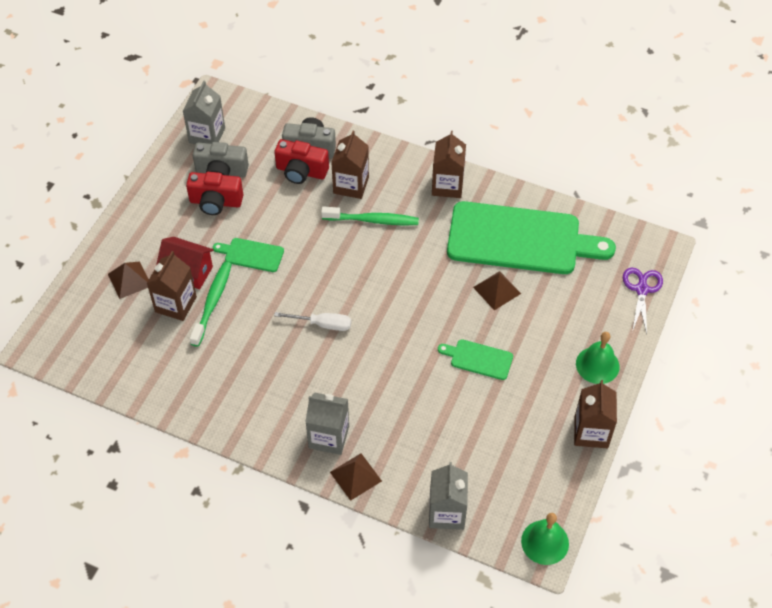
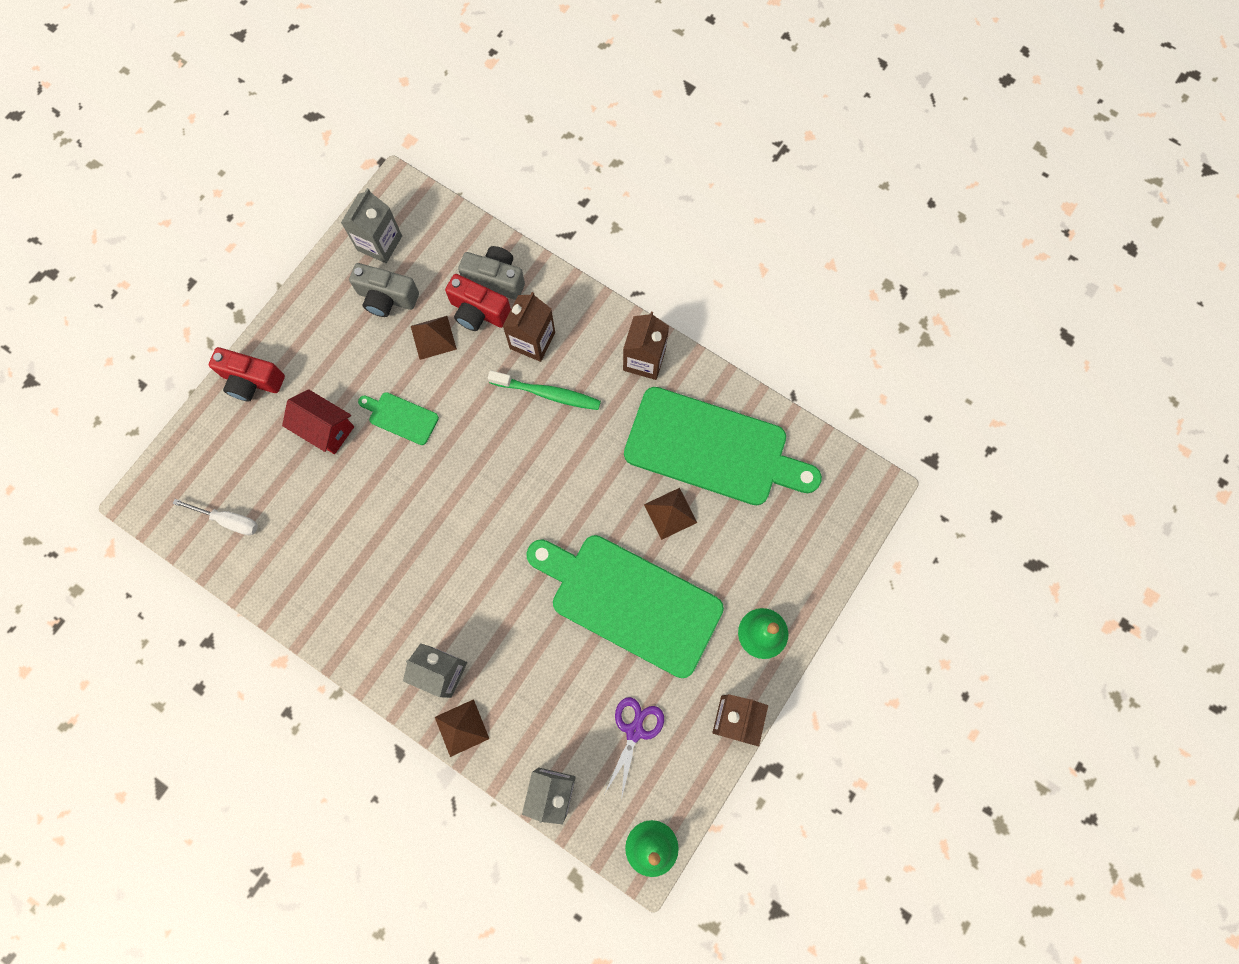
camera: 10 degrees right, 20 degrees up
brown pyramid [108,262,149,299] -> brown pyramid moved to [411,316,457,360]
brown carton [147,251,197,321] -> none
red camera [186,172,243,215] -> red camera moved to [209,347,285,401]
green toothbrush [190,262,232,347] -> none
white screwdriver [274,312,351,331] -> white screwdriver moved to [172,499,258,535]
green cutting board [438,339,513,380] -> green cutting board [526,535,724,678], size x2.35
purple scissors [623,267,663,334] -> purple scissors moved to [605,697,664,800]

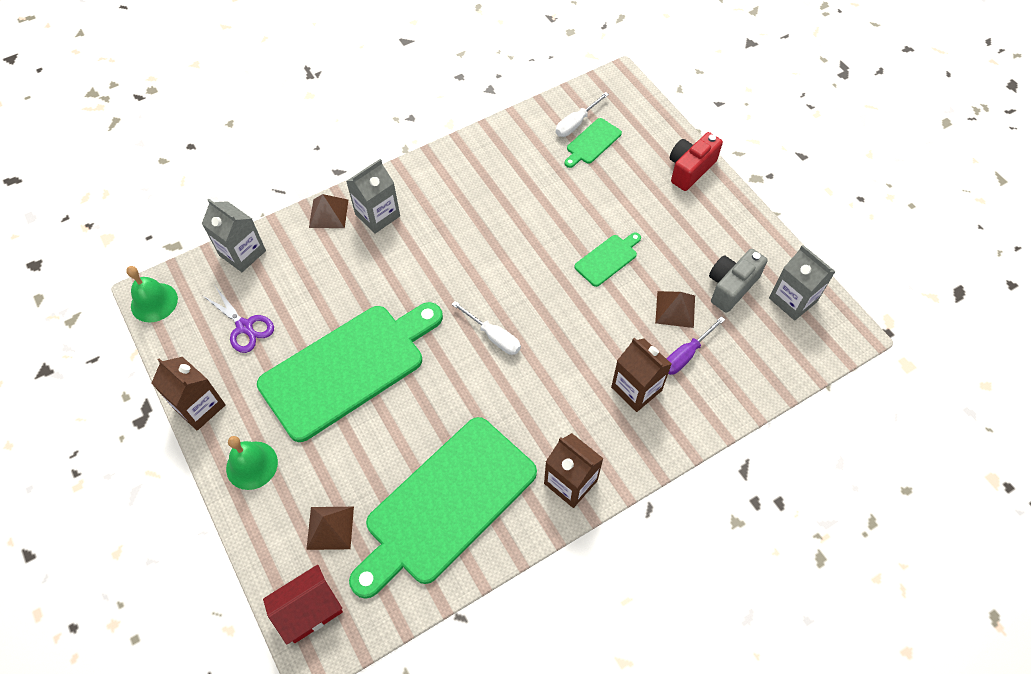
camera: 115 degrees right, 15 degrees down
red house [282,389,354,454] -> red house moved to [263,565,343,644]
red camera [445,274,511,331] -> purple screwdriver [667,316,725,375]
grey camera [458,246,525,300] -> none
green toothbrush [488,370,601,410] -> none
brown pyramid [644,488,697,540] -> brown pyramid moved to [306,507,354,550]
none -> white screwdriver [451,301,521,355]
none -> green cutting board [564,118,622,168]

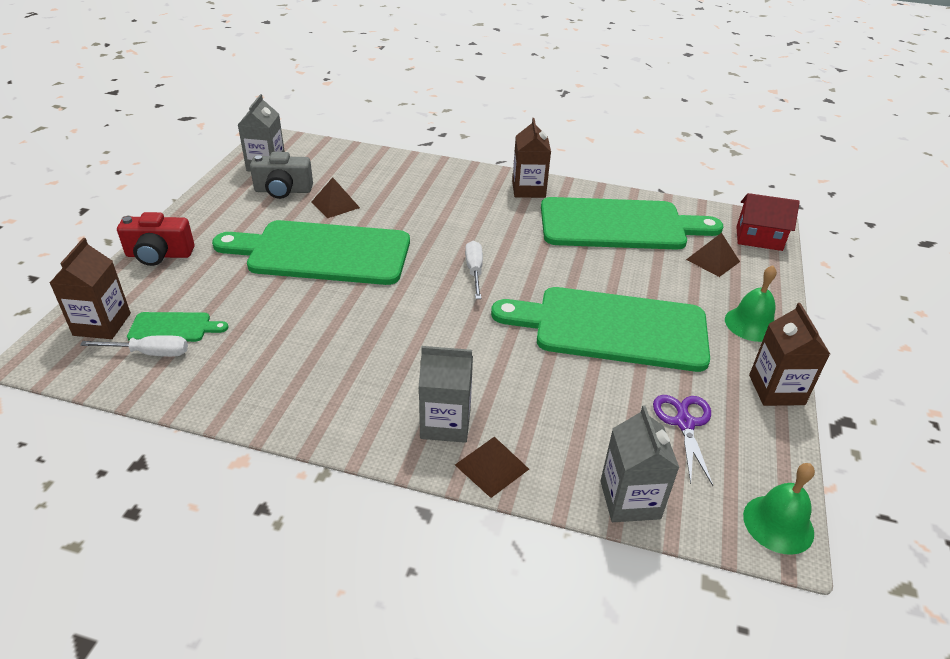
camera: 135 degrees left, 20 degrees down
green cutting board [575,232,641,287] -> green cutting board [212,220,410,285], size x2.35
brown carton [611,338,671,412] -> brown carton moved to [50,238,131,339]
purple screwdriver [667,316,725,375] -> none

